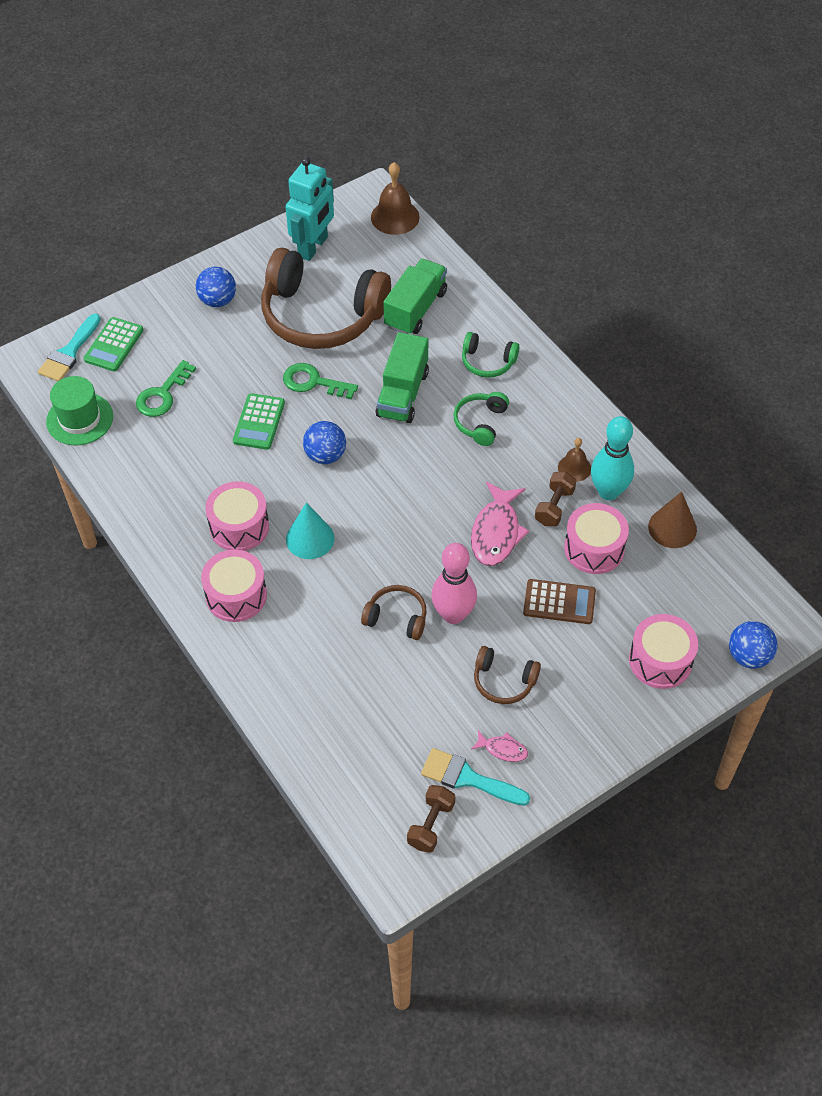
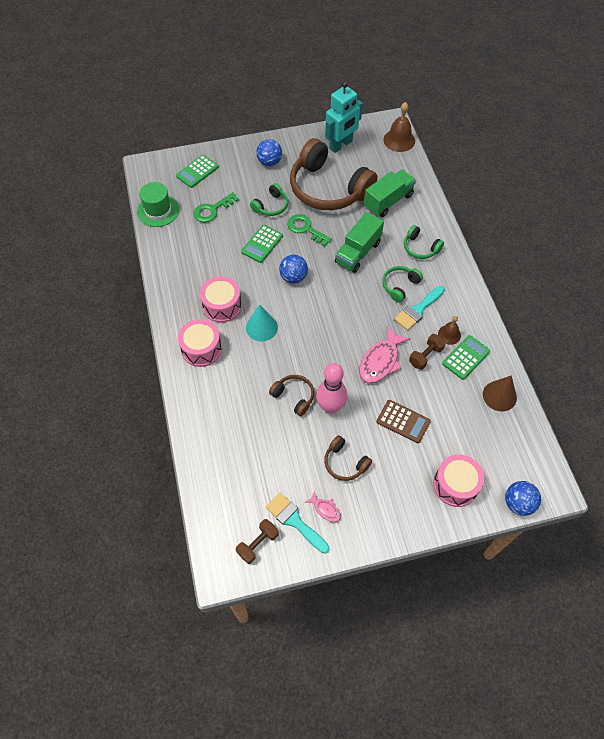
camera: 20 degrees right, 5 degrees up
turquoise brush [38,313,101,381] -> turquoise brush moved to [394,286,445,330]
pink drum [564,503,629,574] -> none
turquoise bowling pin [591,416,634,500] -> green calculator [442,335,490,380]
none -> green headphones [250,183,288,216]

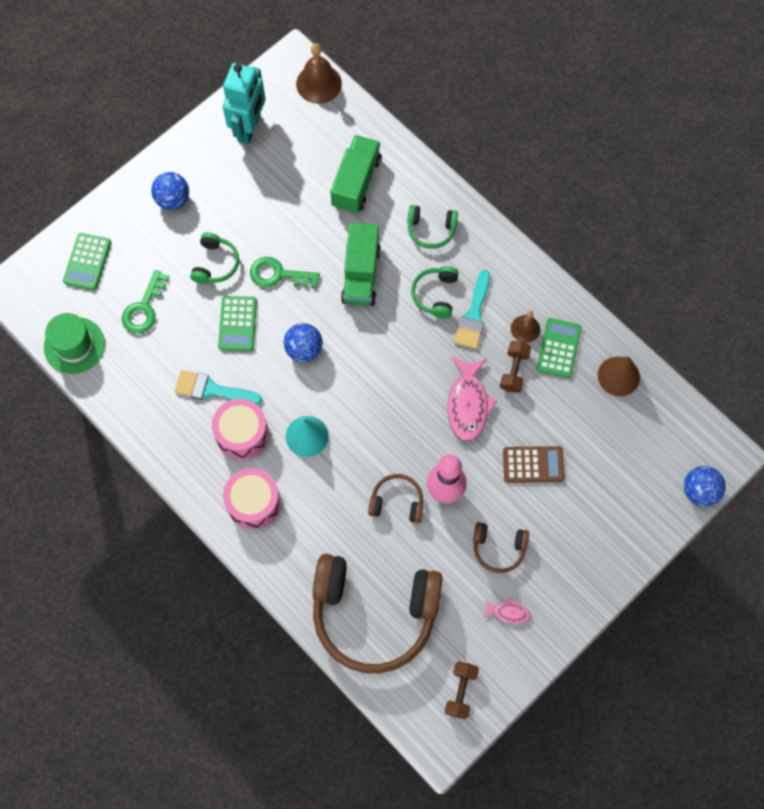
camera: 30 degrees left, 10 degrees up
turquoise brush [266,493,330,554] -> turquoise brush moved to [174,370,262,405]
brown headphones [290,138,378,210] -> brown headphones moved to [313,554,443,673]
pink drum [433,454,484,507] -> none

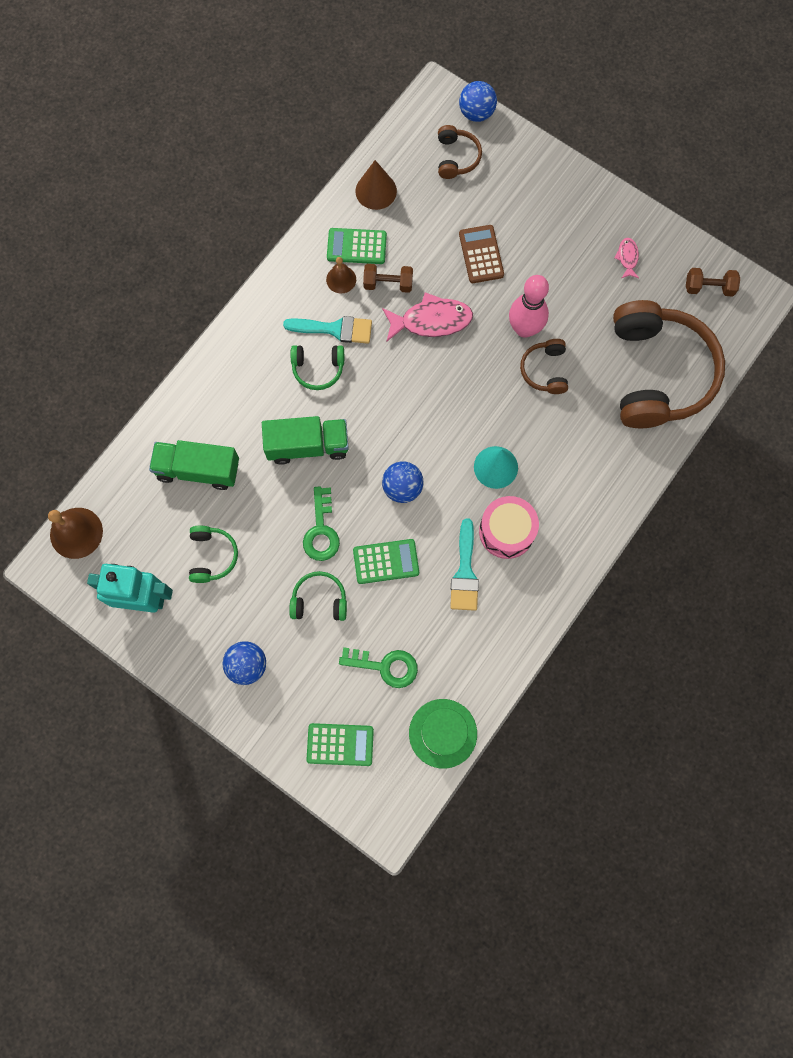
camera: 100 degrees left, 5 degrees up
pink drum [223,468,281,529] -> none
green headphones [407,205,458,249] -> green headphones moved to [189,526,238,583]
brown headphones [473,522,529,573] -> brown headphones moved to [438,125,482,179]

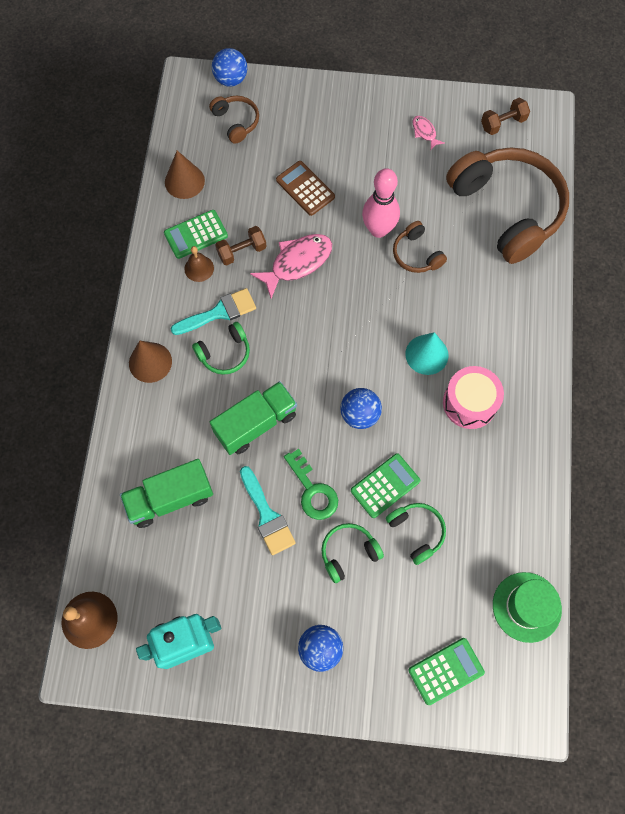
camera: 30 degrees left, 5 degrees down
green headphones [189,526,238,583] -> green headphones moved to [386,503,446,565]
green key [339,647,418,688] -> none
turquoise brush [450,518,479,611] -> turquoise brush moved to [240,466,296,555]
none -> brown cone [129,341,172,383]

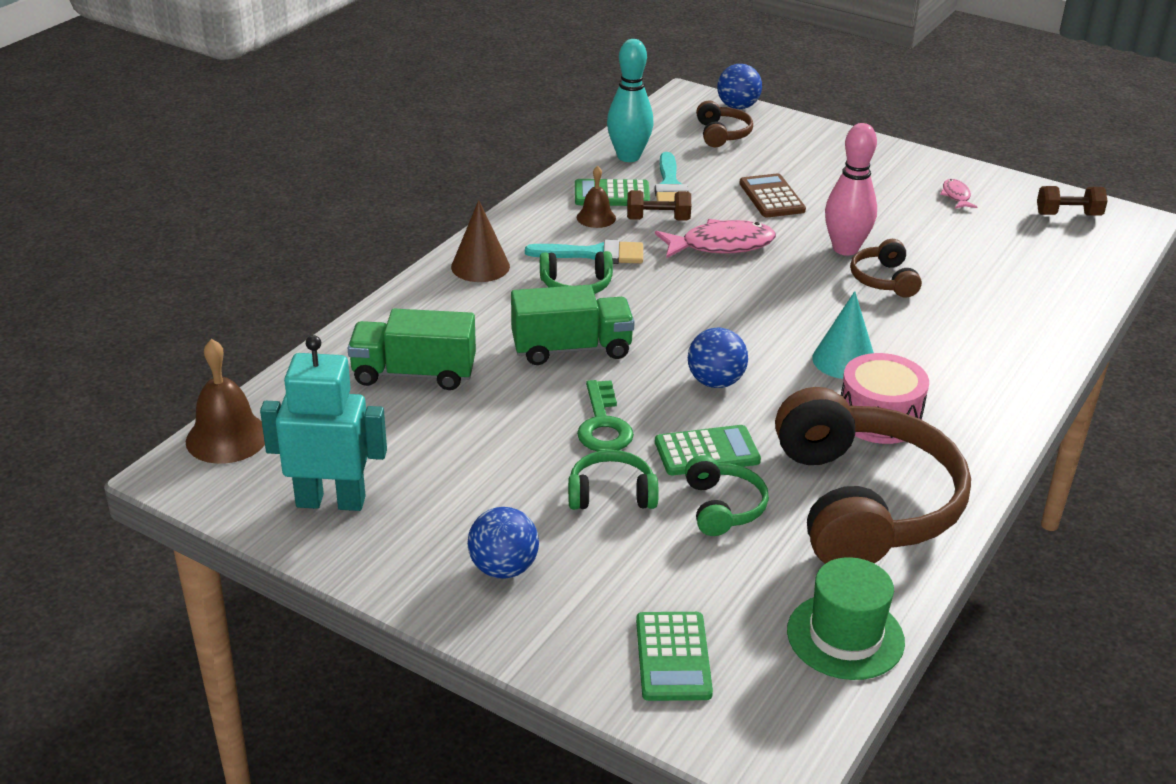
camera: 25 degrees right, 35 degrees down
brown cone [165,151,205,199] -> turquoise bowling pin [607,39,654,162]
turquoise brush [240,466,296,555] -> turquoise brush moved to [655,152,688,201]
green calculator [408,638,485,705] -> green calculator turned 90 degrees clockwise [636,612,713,701]
brown headphones [446,147,569,264] -> brown headphones moved to [775,387,971,564]

